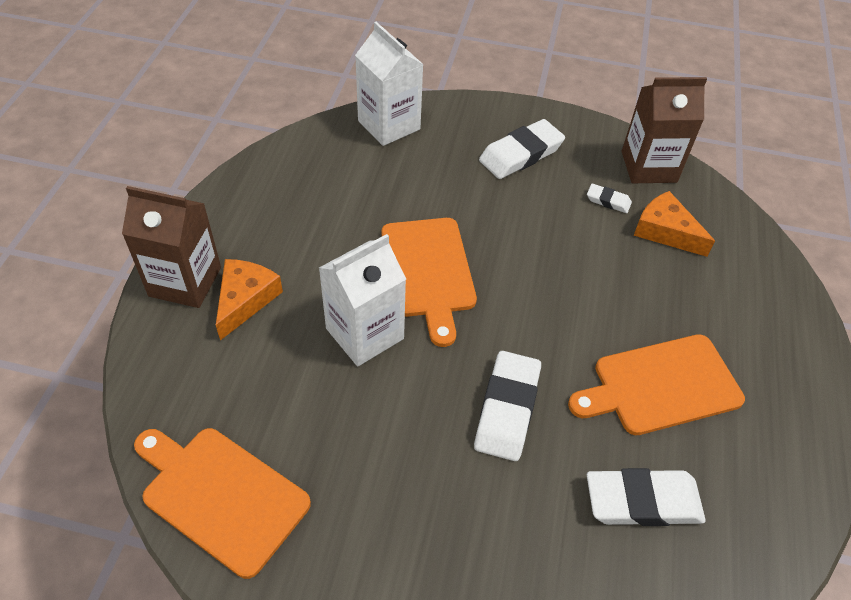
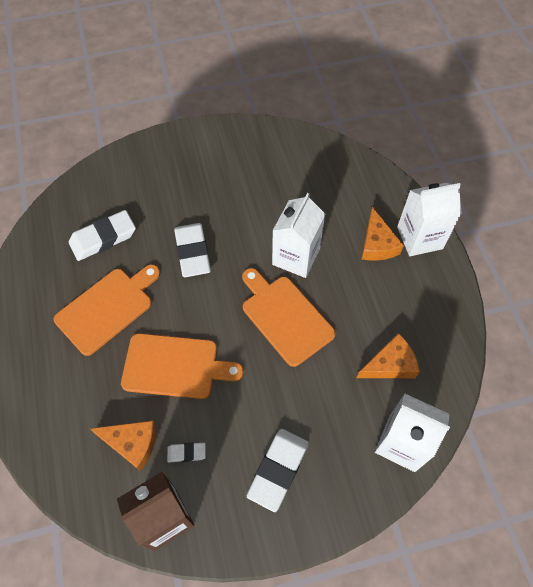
camera: 155 degrees right, 10 degrees up
brown carton [122,186,221,308] -> white carton [397,183,462,256]
orange cutting board [134,428,311,579] -> orange cutting board moved to [121,333,244,399]
none -> orange cheese [357,333,420,378]

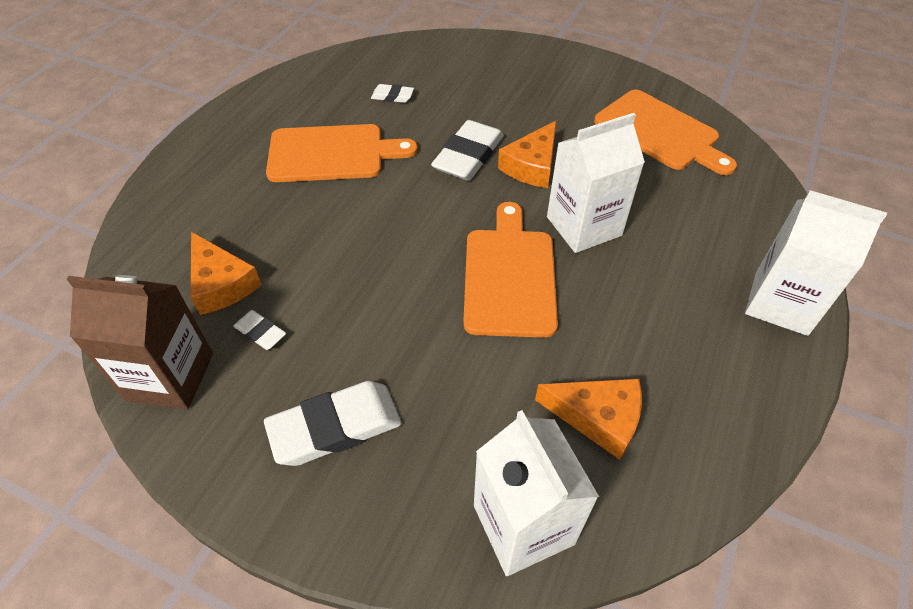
camera: 40 degrees right, 10 degrees down
white eraser [69,210,136,261] -> white eraser [371,84,414,103], size x0.50
orange cutting board [121,333,244,399] -> orange cutting board moved to [594,90,737,175]
orange cheese [362,207,404,260] -> orange cheese moved to [498,121,556,188]

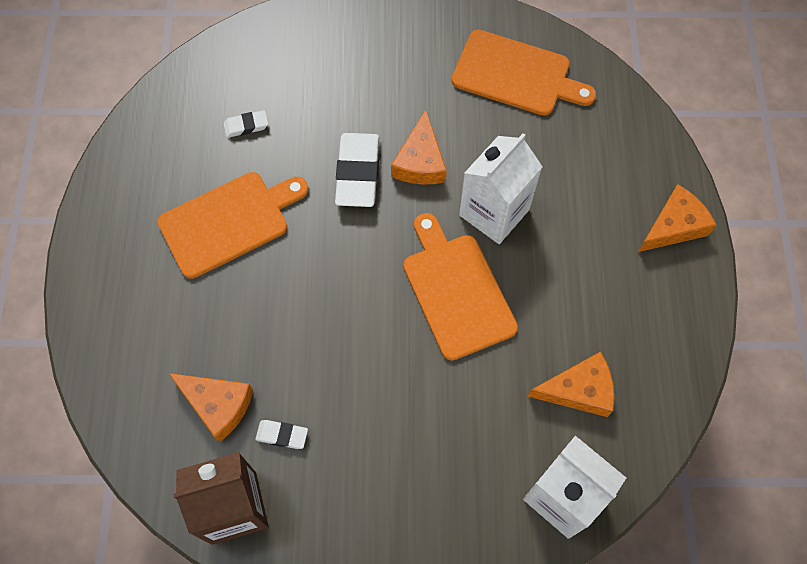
camera: 25 degrees left, 15 degrees up
white eraser [264,381,402,466] -> none
white carton [745,190,887,336] -> orange cheese [638,184,717,252]

